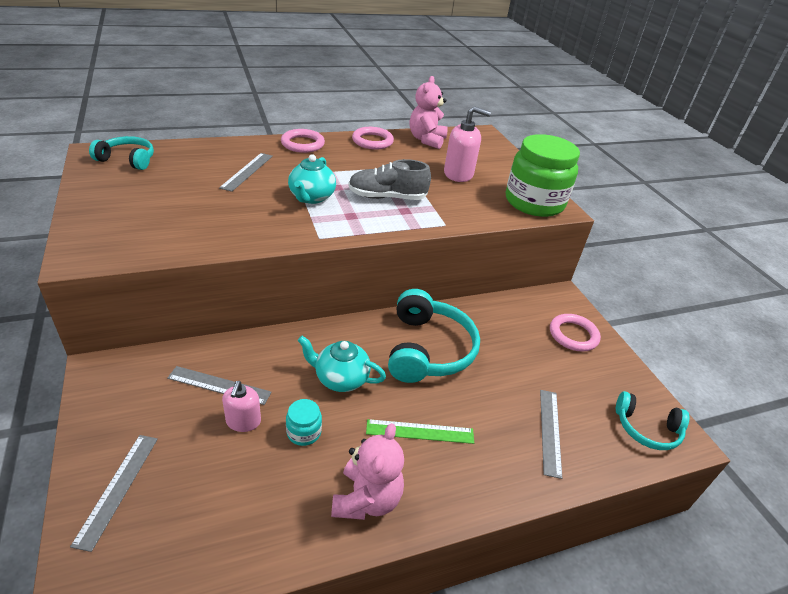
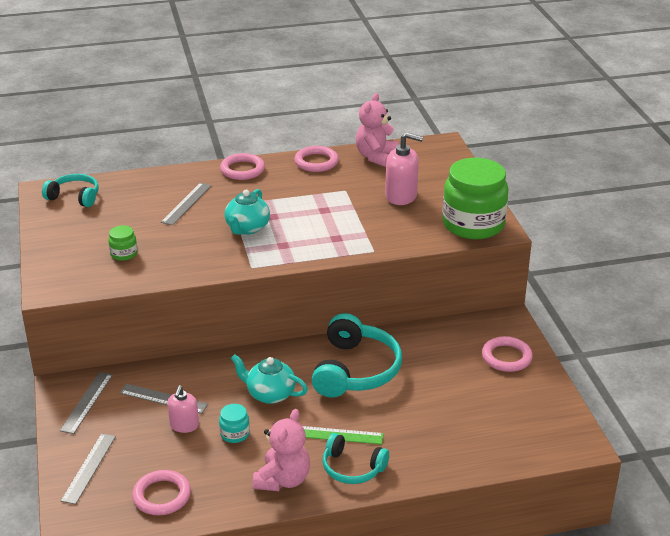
camera: 10 degrees right, 5 degrees down
grey shoe [348,159,431,200] -> none
grey ruler [540,390,562,479] -> grey ruler moved to [60,372,113,434]
turquoise headphones [616,391,689,450] -> turquoise headphones moved to [323,433,389,484]
none -> green jar [108,225,137,261]
none -> pink ring [132,470,191,515]

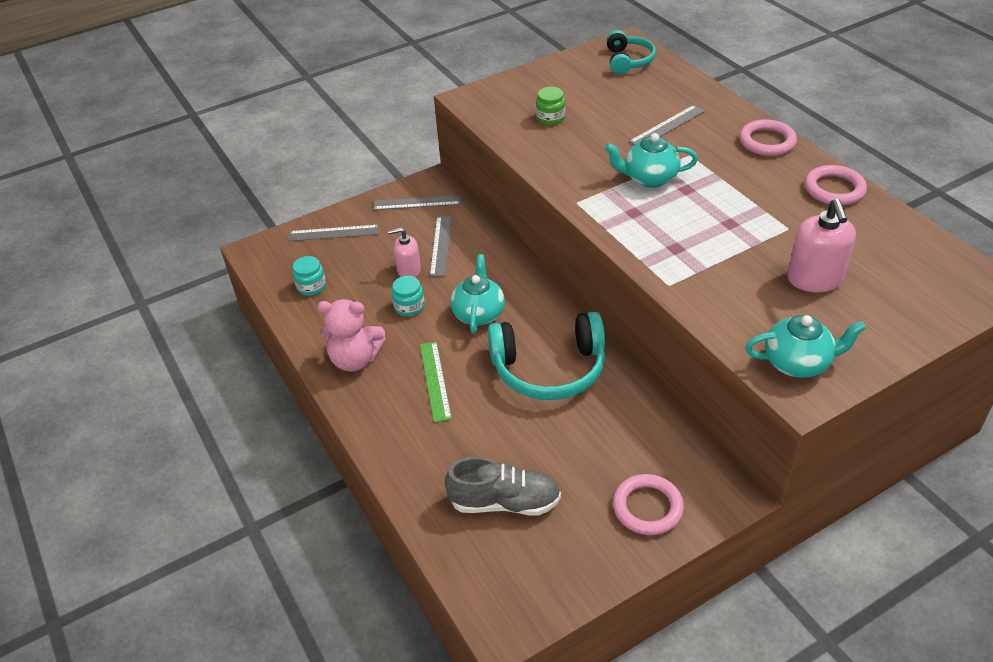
camera: 75 degrees right, 10 degrees up
pink ring [132,470,191,515] -> turquoise jar [293,256,326,296]
grey ruler [161,183,212,225] -> grey ruler turned 45 degrees counterclockwise [629,105,705,145]
turquoise headphones [323,433,389,484] -> none
pink teddy bear [356,93,399,167] -> none
green jar [442,158,508,239] -> turquoise teapot [745,315,866,378]
none -> grey shoe [445,457,561,516]

